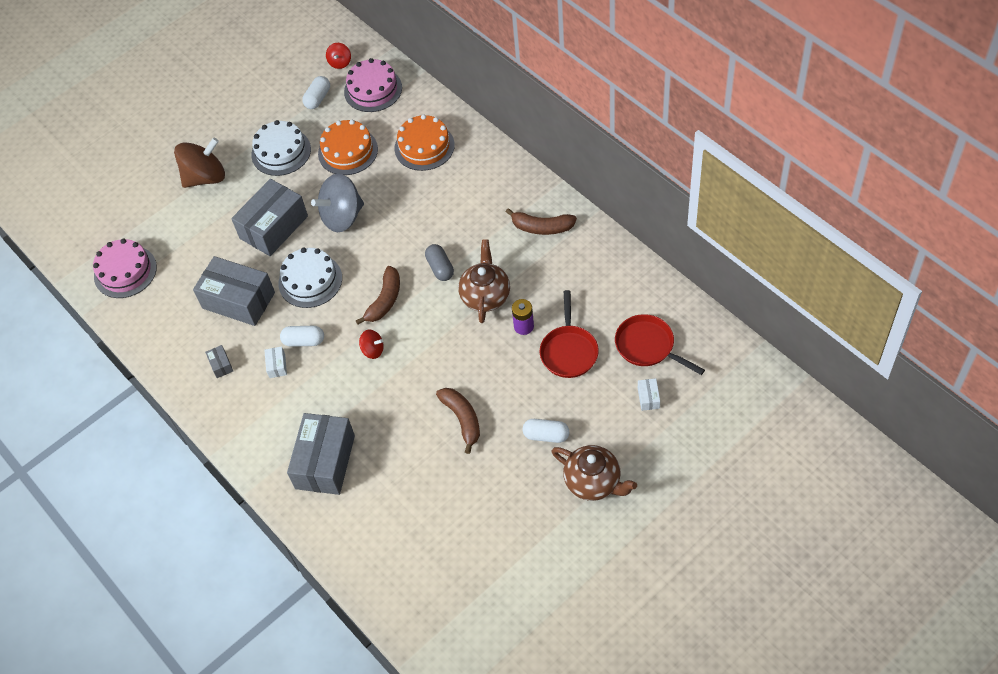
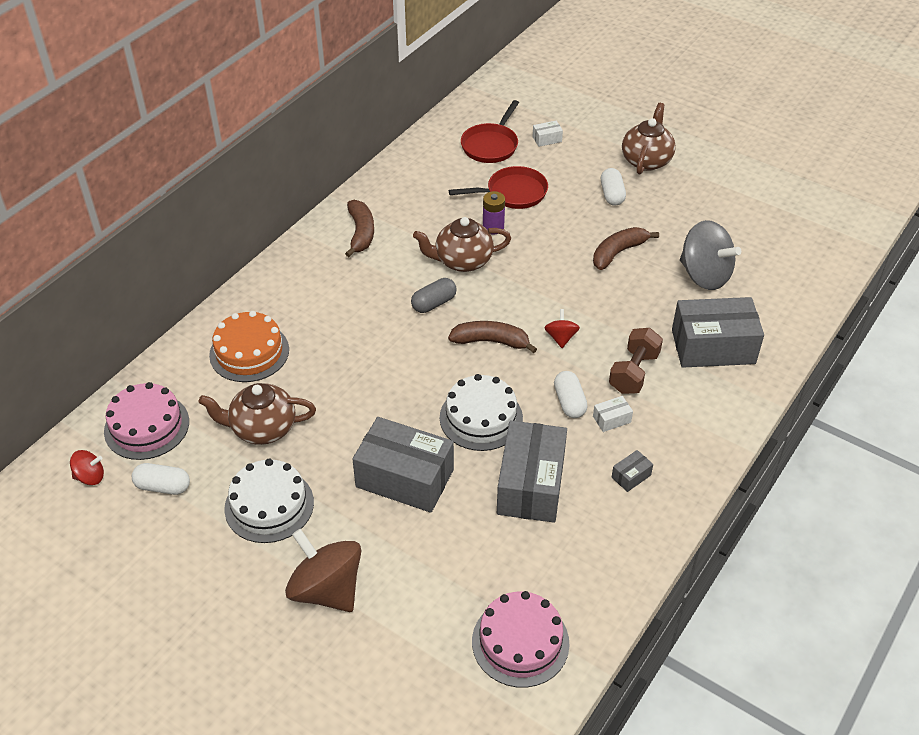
camera: 110 degrees left, 10 degrees down
grey spinning top [311,174,364,232] -> grey spinning top moved to [680,220,741,290]
orange cake [318,120,378,175] -> brown teapot [198,383,316,445]
none -> brown dumbbell [609,328,663,394]

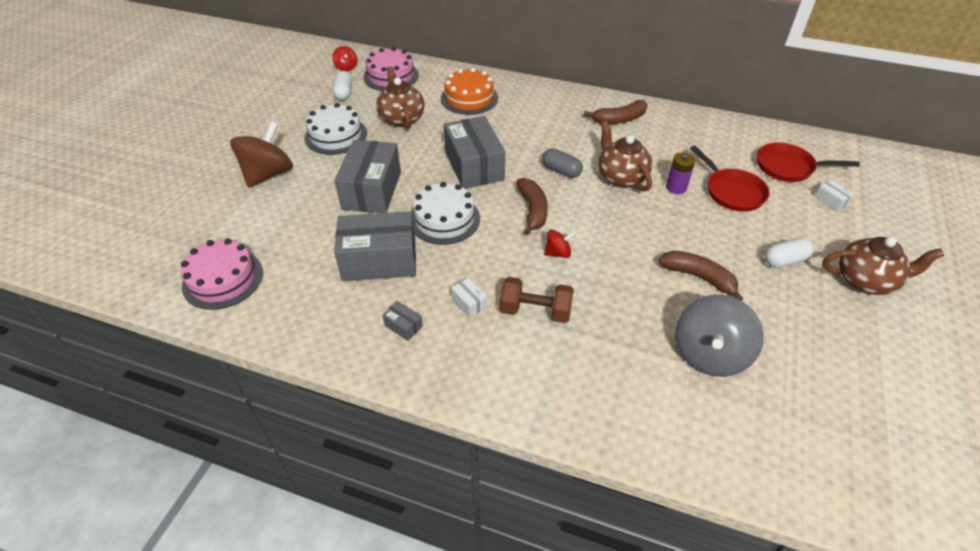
camera: 75 degrees right, 0 degrees up
white capsule [554,371,588,418] -> none
grey box [672,297,764,368] -> grey box moved to [444,116,505,189]

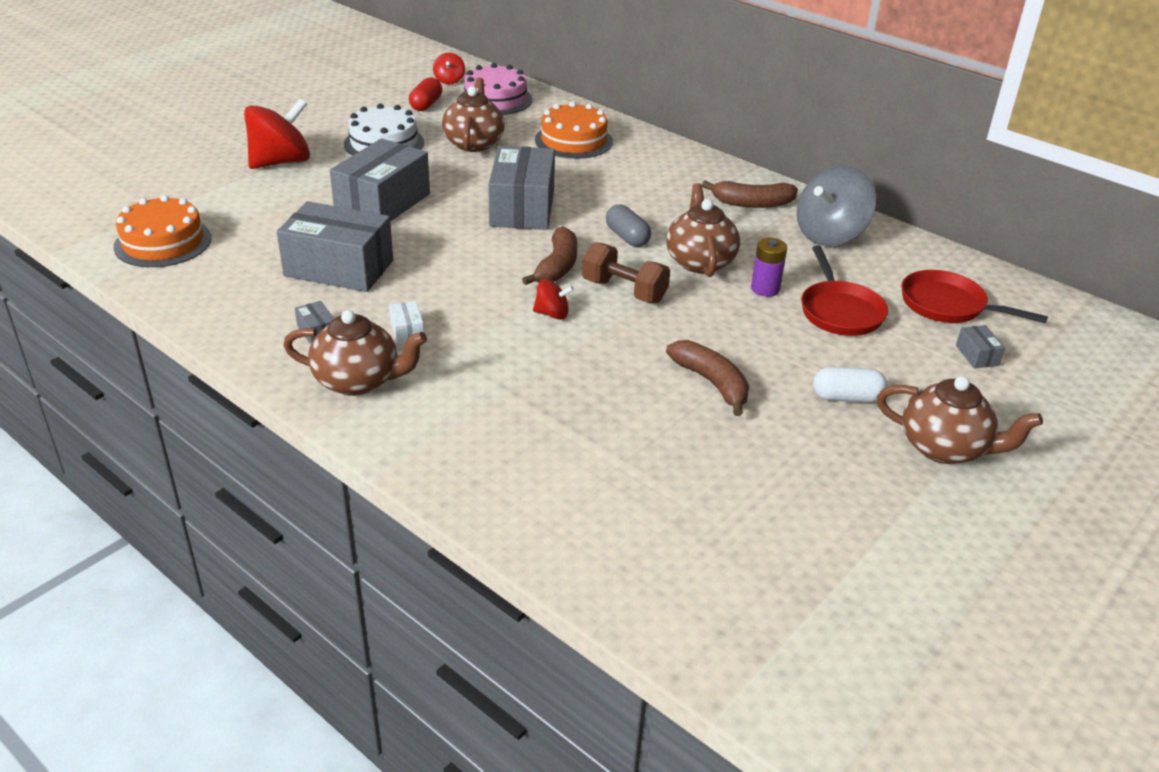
camera: 20 degrees right, 10 degrees down
pink cake [180,238,263,310] -> orange cake [113,195,212,267]
brown spinning top [230,121,293,188] -> red spinning top [244,99,310,169]
white capsule [333,71,352,100] -> red capsule [409,77,442,111]
white cake [411,182,480,245] -> none
brown dumbbell [500,277,574,323] -> brown dumbbell moved to [582,242,670,303]
grey spinning top [675,295,764,377] -> grey spinning top moved to [797,166,876,246]
white box [815,180,855,212] -> grey box [956,325,1005,368]
none -> brown teapot [283,310,427,396]

